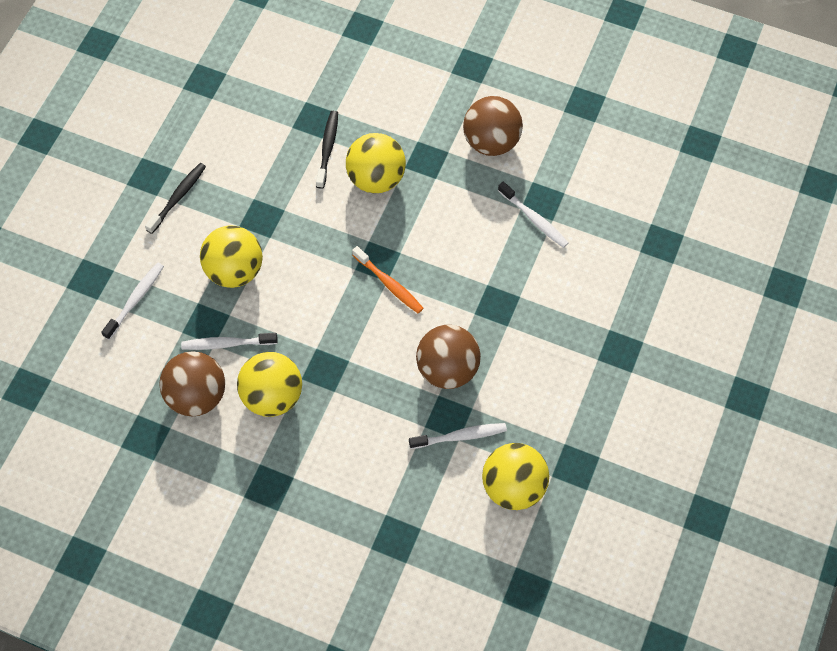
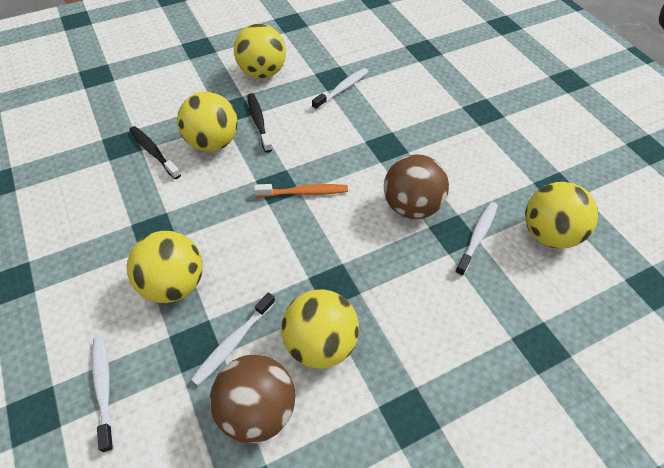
camera: 50 degrees left, 10 degrees down
black toothbrush [145,163,206,234] -> black toothbrush moved to [247,93,272,153]
brown ball [463,96,523,156] -> yellow ball [234,23,286,79]
white toothbrush [498,182,568,248] -> white toothbrush turned 45 degrees counterclockwise [312,68,369,110]

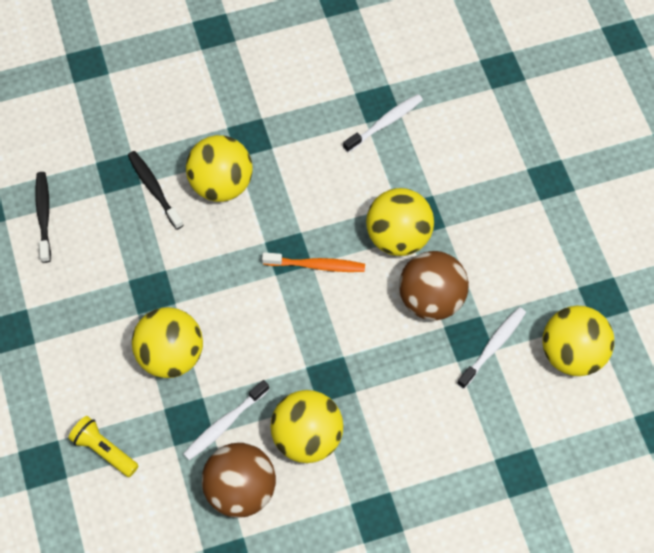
camera: 10 degrees right, 10 degrees up
white toothbrush [92,336,114,453] -> yellow flashlight [68,416,139,477]
yellow ball [234,23,286,79] -> yellow ball moved to [366,188,434,256]
black toothbrush [247,93,272,153] -> black toothbrush moved to [35,172,51,263]

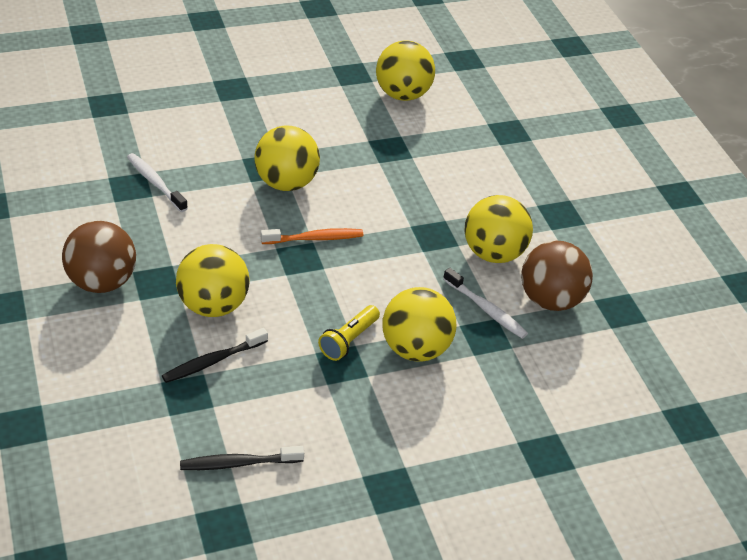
camera: 95 degrees left, 20 degrees down
yellow flashlight [68,416,139,477] -> yellow flashlight moved to [318,305,380,361]
orange toothbrush [262,252,365,272] -> orange toothbrush turned 75 degrees clockwise [261,228,363,244]
brown ball [399,251,469,320] -> brown ball moved to [62,221,136,293]
white toothbrush [457,307,526,389] -> none

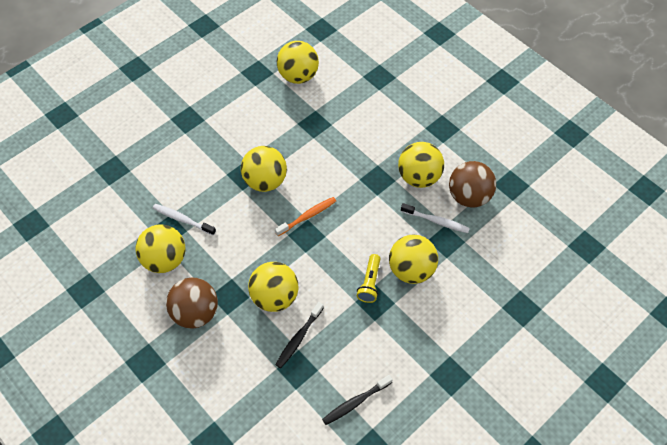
camera: 20 degrees left, 15 degrees up
none -> yellow ball [136,224,185,273]

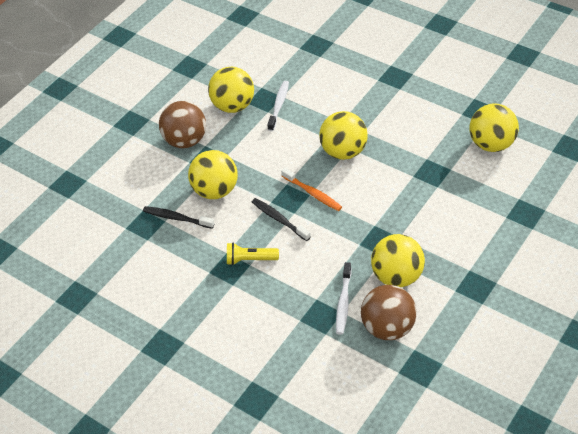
camera: 80 degrees right, 10 degrees down
black toothbrush [322,375,393,425] -> black toothbrush moved to [252,198,311,241]
yellow ball [389,235,438,284] -> none

